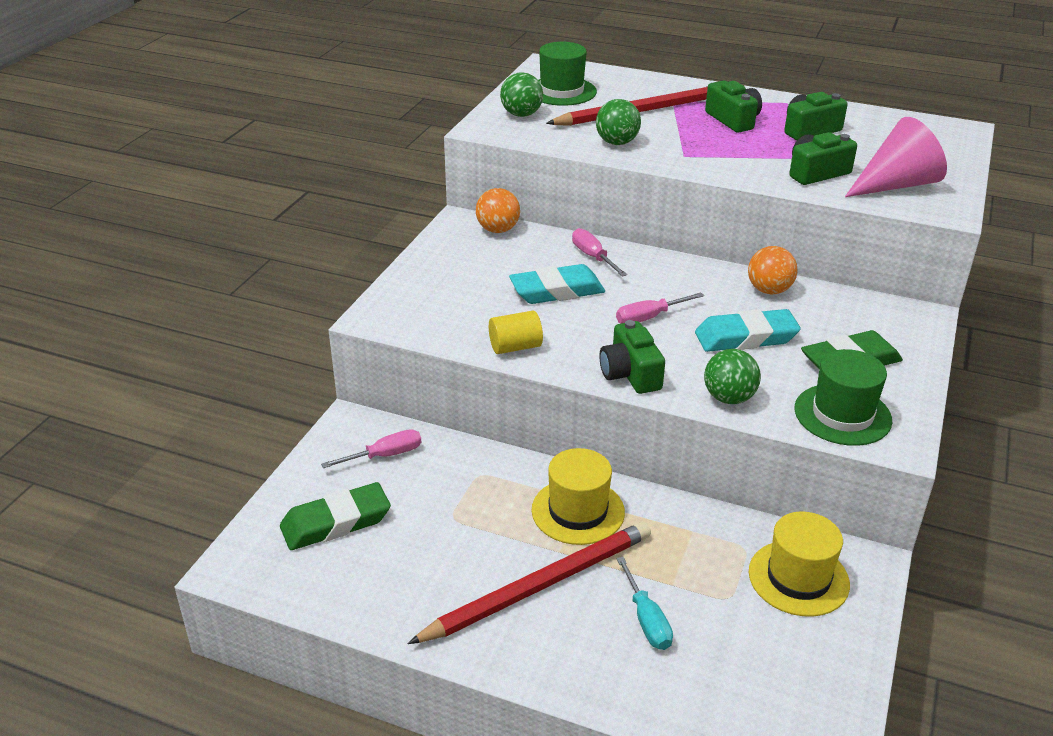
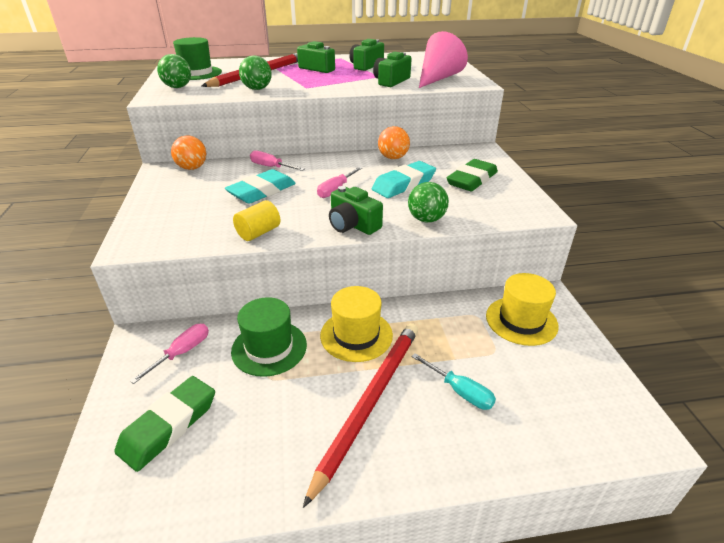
camera: 30 degrees left, 0 degrees up
green hat [795,349,892,446] -> green hat moved to [231,297,307,377]

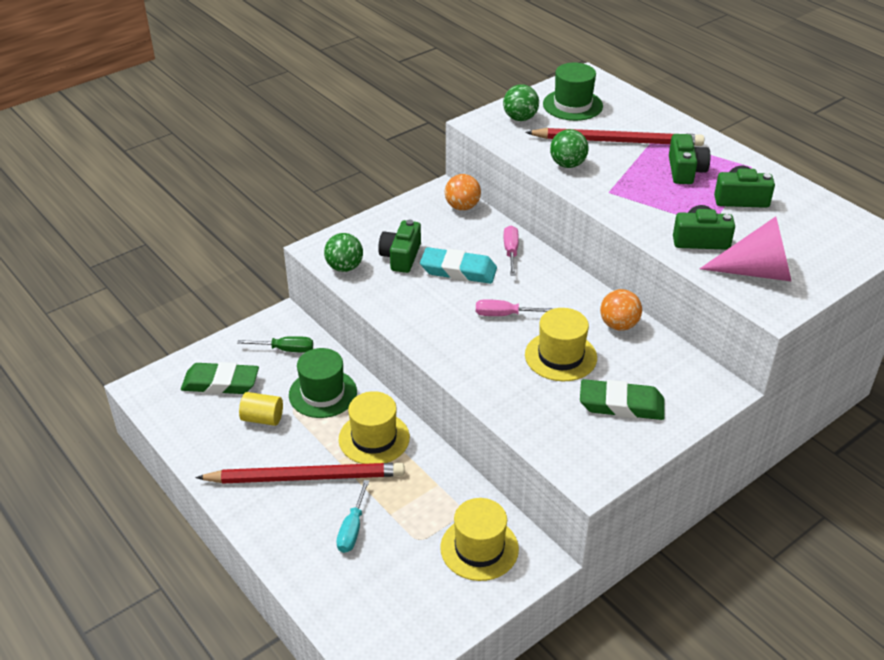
camera: 60 degrees right, 5 degrees up
pink screwdriver [130,324,209,384] -> green screwdriver [237,336,313,352]
yellow cylinder [233,200,280,241] -> yellow cylinder moved to [239,392,283,426]
green camera [329,186,383,235] -> green camera moved to [378,220,421,273]
turquoise eraser [372,161,436,198] -> yellow hat [525,308,597,381]
green ball [408,182,449,222] -> green ball moved to [324,233,363,272]

